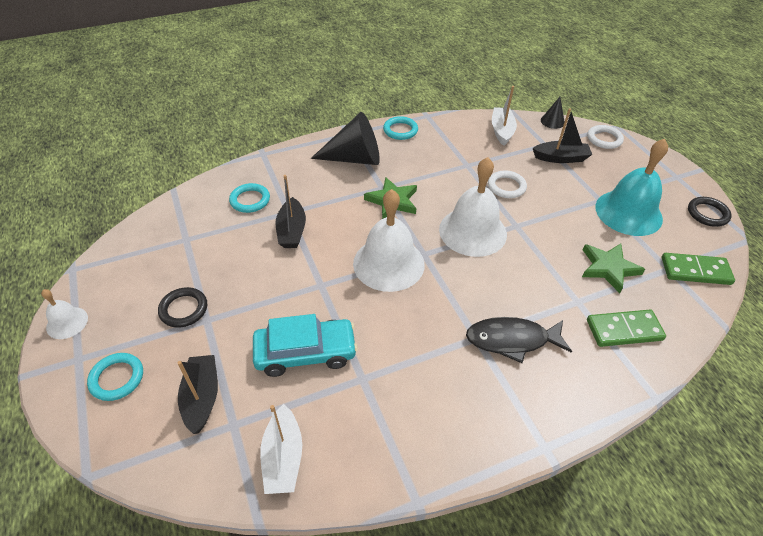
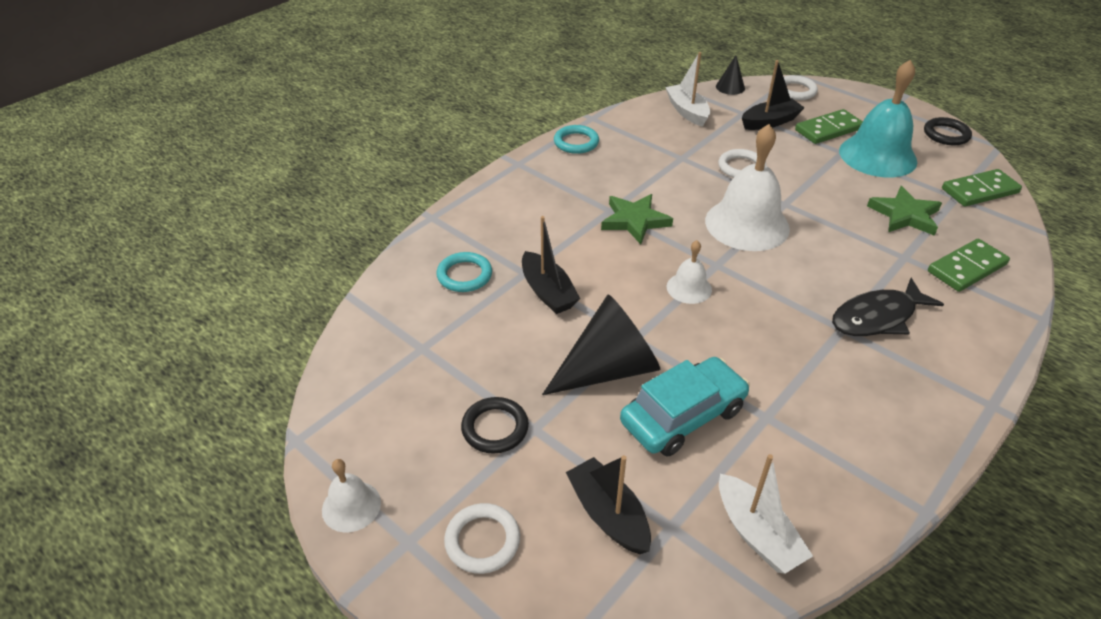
camera: 25 degrees left, 5 degrees down
turquoise ring [87,353,143,401] -> white ring [444,503,520,574]
black cone [311,112,380,165] -> black cone moved to [542,295,660,395]
white bell [353,189,425,292] -> white bell [667,240,712,304], size x0.49
none -> green domino [795,109,863,144]

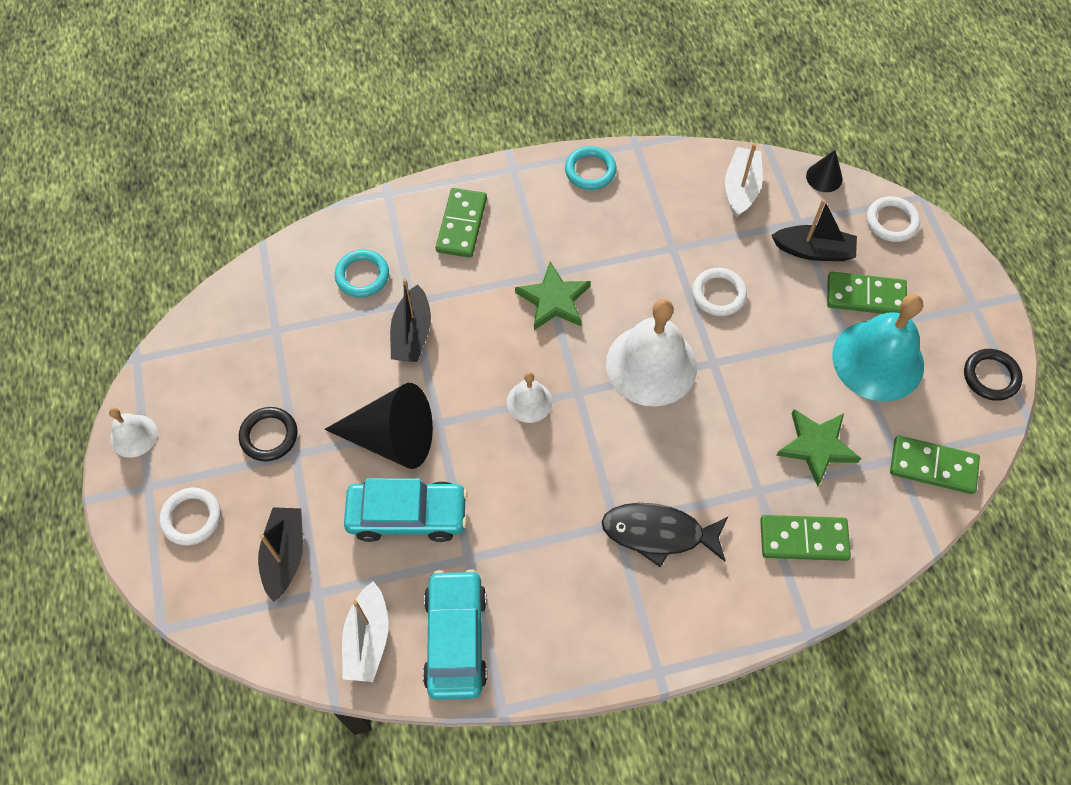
camera: 35 degrees right, 20 degrees up
none -> turquoise car [423,569,487,700]
none -> green domino [436,188,487,258]

